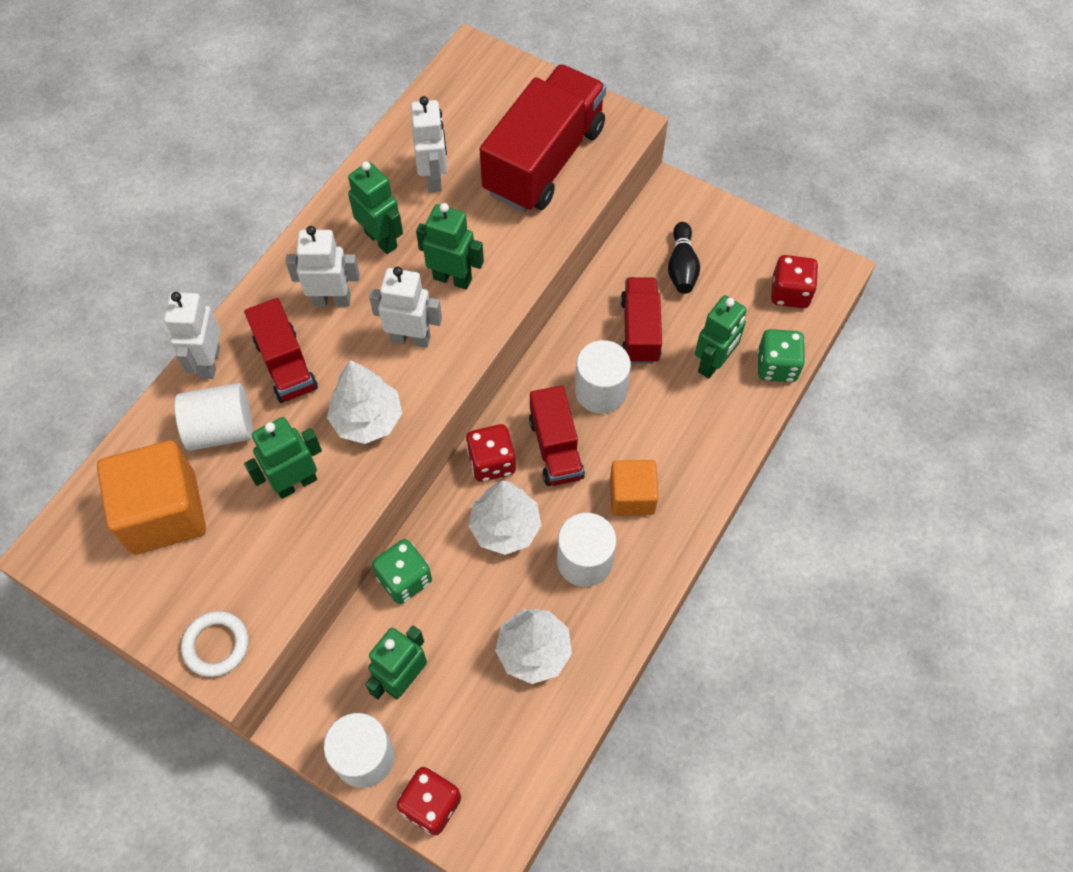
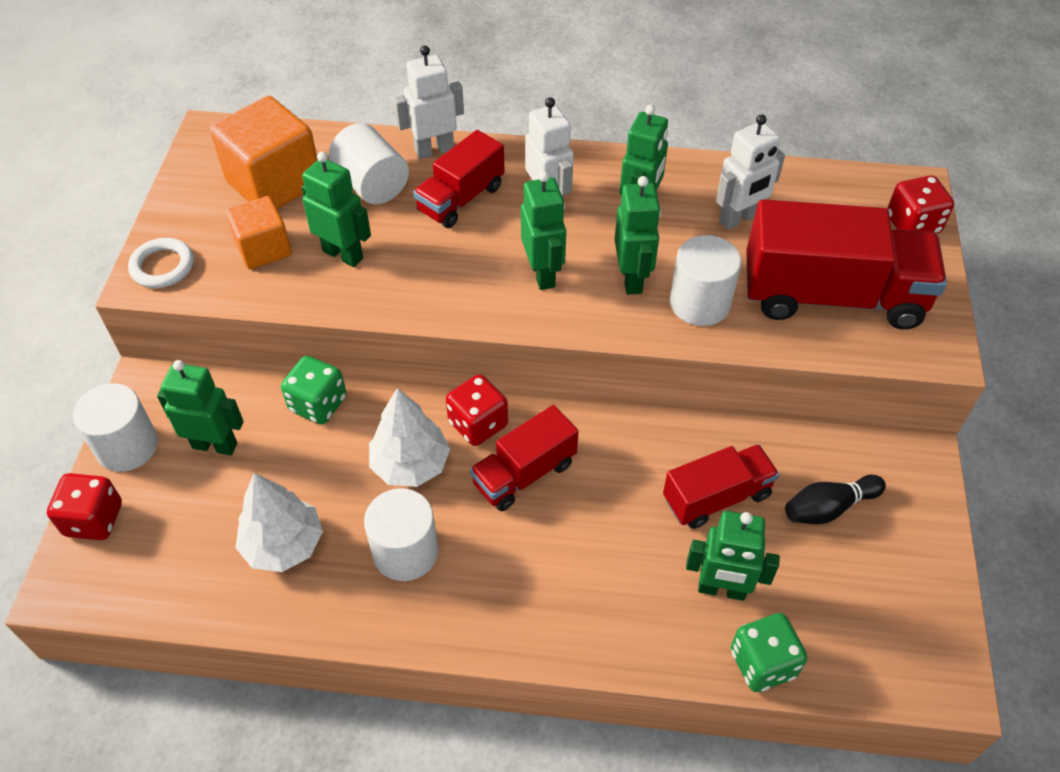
camera: 65 degrees right, 10 degrees down
white tree [327,360,402,444] -> none
white robot [369,267,442,348] -> green robot [521,171,566,290]
white cylinder [575,340,631,414] -> white cylinder moved to [670,235,741,326]
orange cube [610,460,659,516] -> orange cube moved to [226,196,292,269]
red dice [771,255,818,308] -> red dice moved to [887,175,954,234]

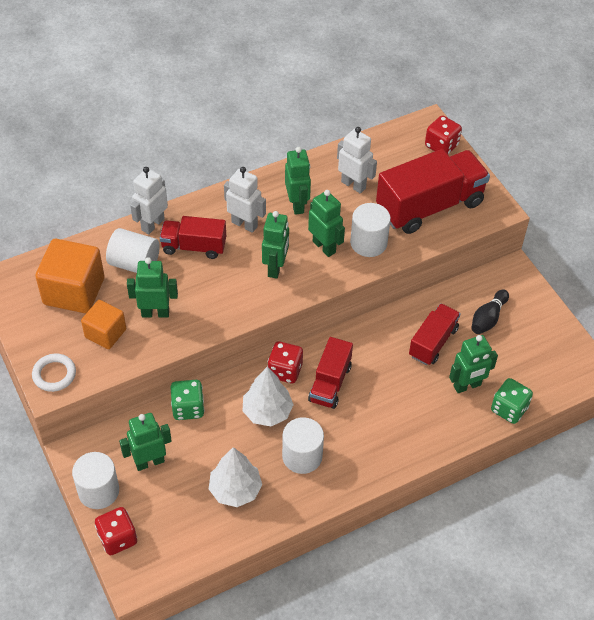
camera: 35 degrees left, 0 degrees up
red truck [413,130,505,228] -> red truck turned 90 degrees clockwise [160,216,226,259]
green robot [521,171,566,290] -> green robot turned 60 degrees clockwise [262,211,289,279]
white robot [716,114,785,230] -> white robot turned 75 degrees counterclockwise [337,127,377,194]

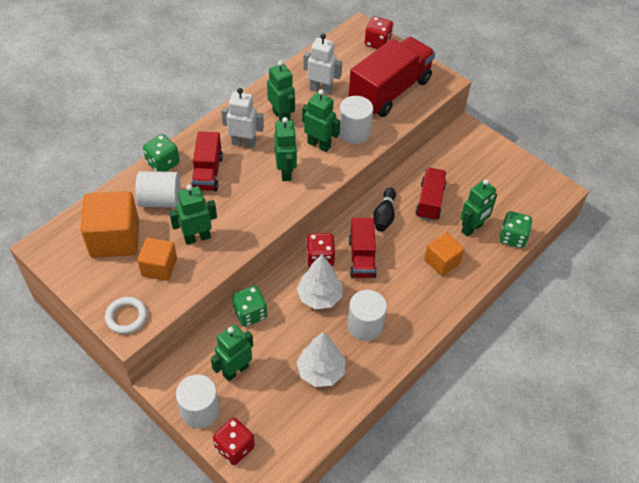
camera: 20 degrees left, 0 degrees up
white robot [130,167,168,234] -> green dice [143,134,180,172]
red truck [160,216,226,259] -> red truck turned 75 degrees counterclockwise [191,131,223,192]
black bowling pin [471,290,509,334] -> black bowling pin moved to [373,188,396,232]
none -> orange cube [424,232,464,276]

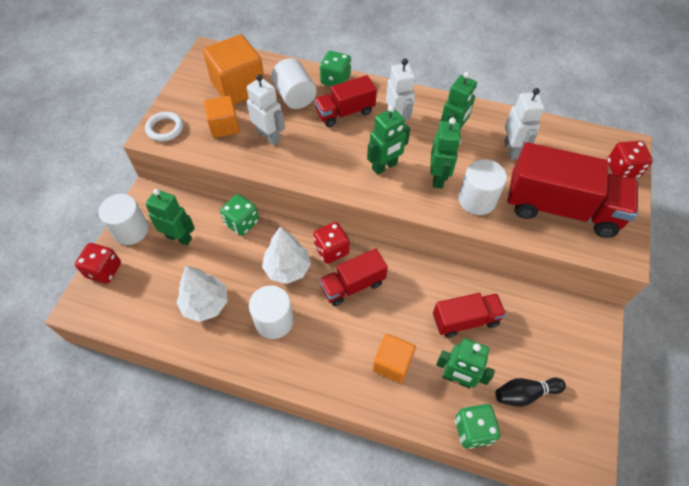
camera: 65 degrees right, 5 degrees up
green robot [169,184,217,244] -> white robot [247,74,285,146]
black bowling pin [373,188,396,232] -> black bowling pin moved to [495,378,566,407]

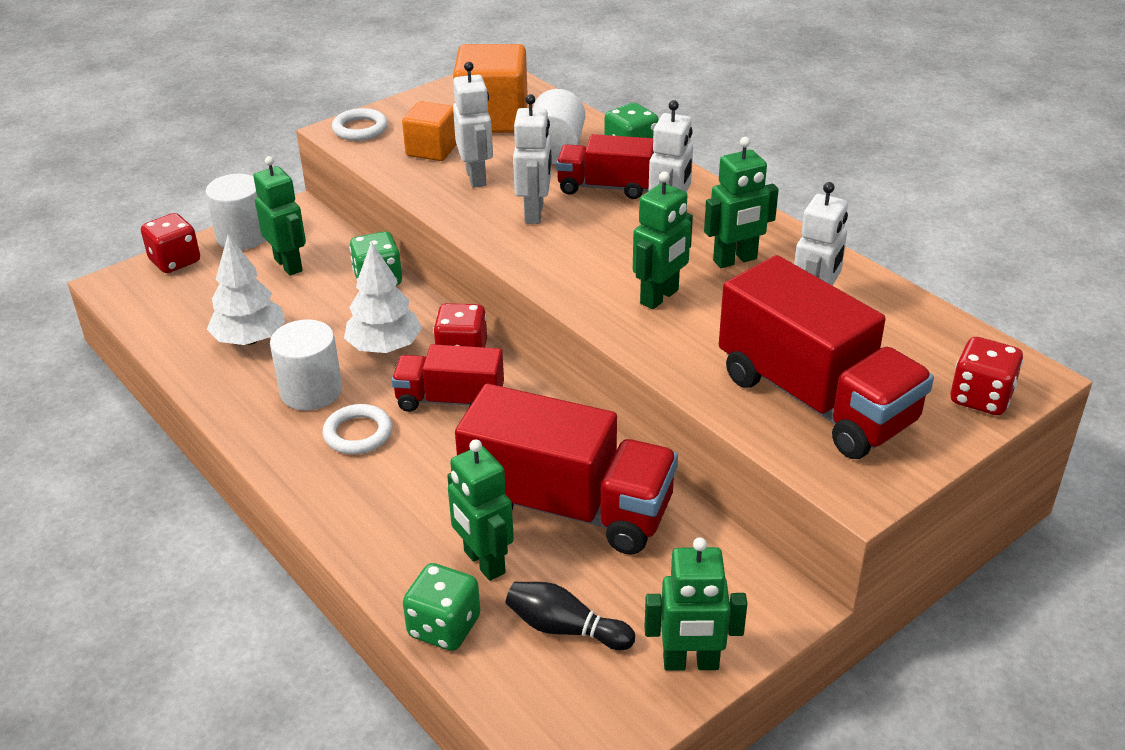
camera: 35 degrees right, 20 degrees down
green robot [367,105,410,175] -> green robot moved to [645,537,747,671]
orange cube [373,334,416,383] -> none
red truck [433,293,506,338] -> red truck [455,384,678,555], size x1.75
white cylinder [458,159,507,215] -> none
none -> white ring [322,404,392,454]
none -> white robot [513,94,552,224]

